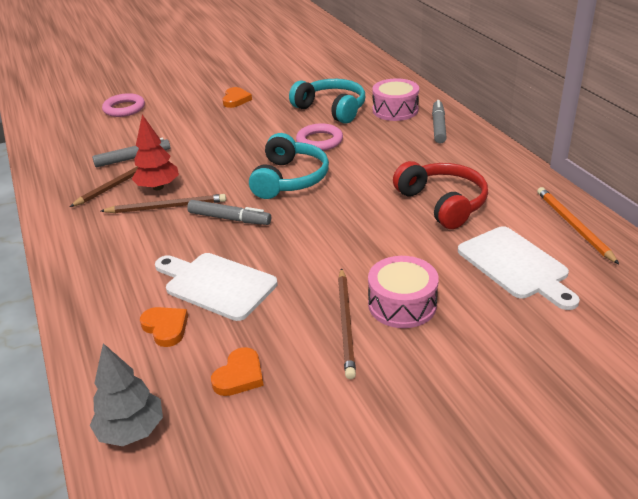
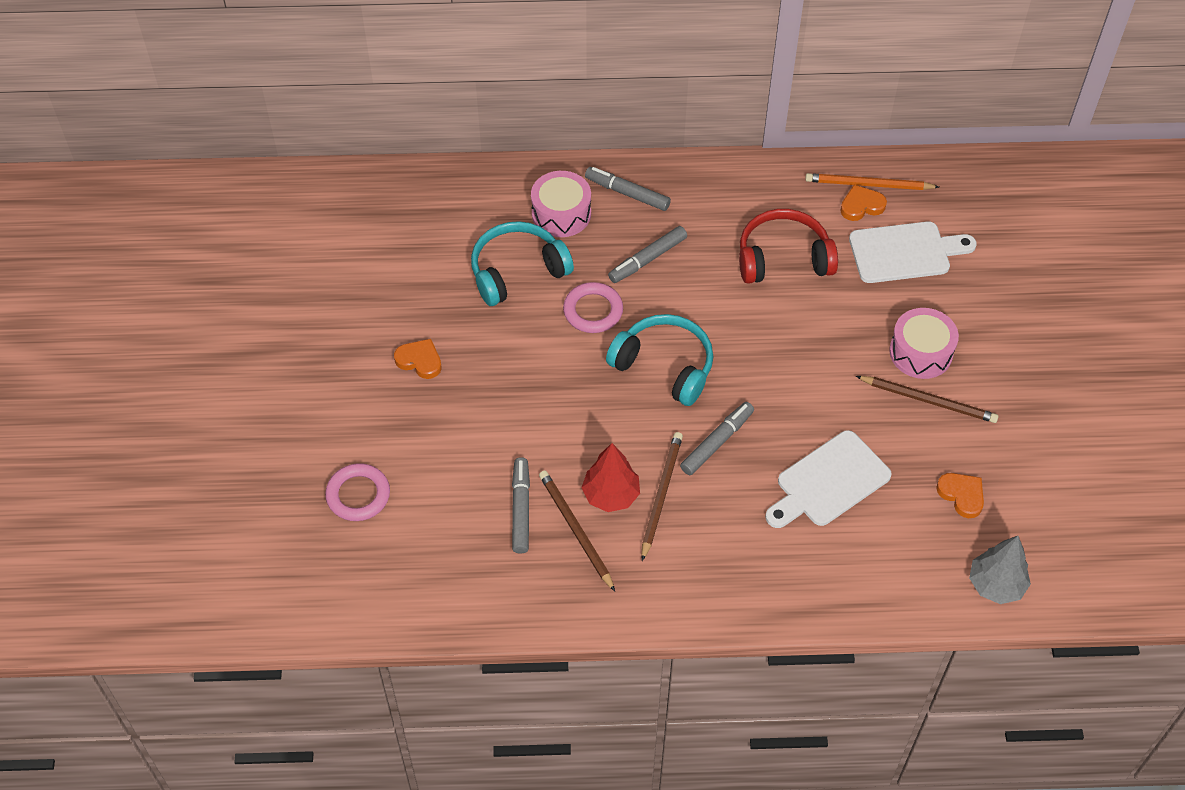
camera: 70 degrees left, 20 degrees up
orange heart [140,307,188,347] -> orange heart moved to [840,185,887,221]
none -> grey marker [608,226,687,283]

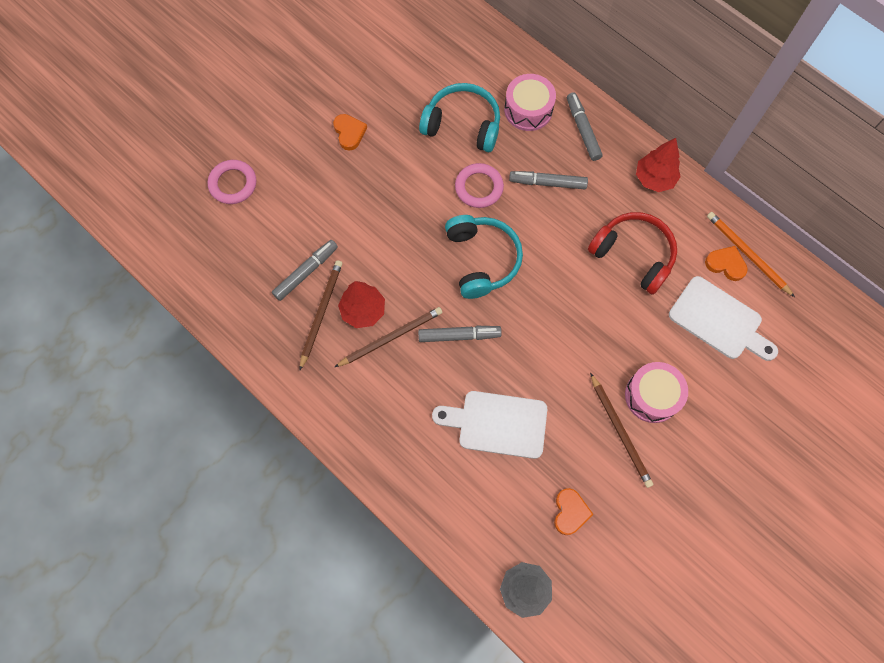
camera: 45 degrees right, 15 degrees up
none -> red tree [636,138,681,192]

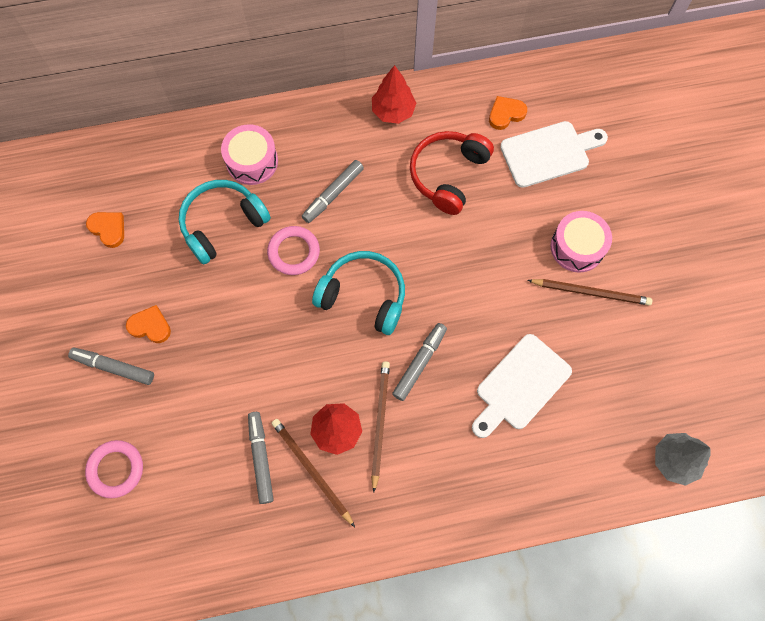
camera: 55 degrees left, 0 degrees up
orange heart [554,488,593,535] -> orange heart moved to [86,212,124,248]
grey marker [567,92,602,161] -> grey marker moved to [68,347,154,385]
red headphones [588,212,677,295] -> red headphones turned 45 degrees counterclockwise [410,131,494,215]
orange pencil [707,212,795,297] -> none

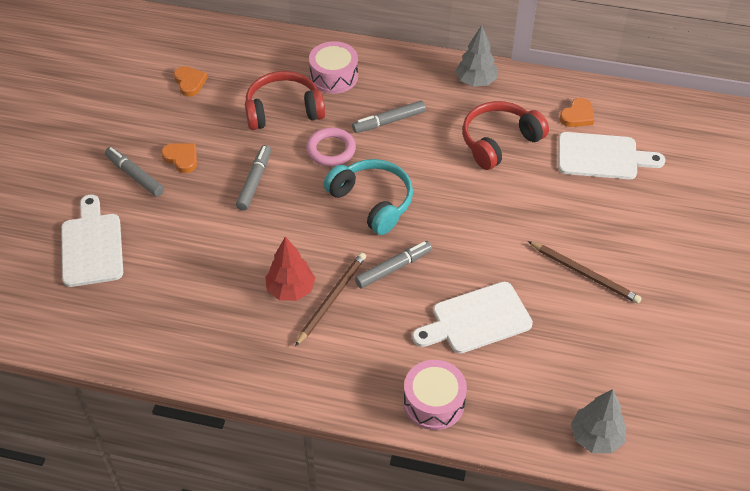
camera: 25 degrees right, 20 degrees down
pink ring [85,440,143,498] -> white cutting board [61,195,123,287]
turquoise headphones [179,180,271,264] -> red headphones [245,71,325,130]
grey marker [248,412,274,504] -> grey marker moved to [236,145,271,211]
brown pencil [272,419,355,527] -> none
red tree [372,65,416,124] -> grey tree [455,25,498,87]
orange heart [489,96,527,130] -> orange heart turned 135 degrees clockwise [560,98,594,127]
pink drum [551,211,612,273] -> pink drum moved to [404,360,467,430]

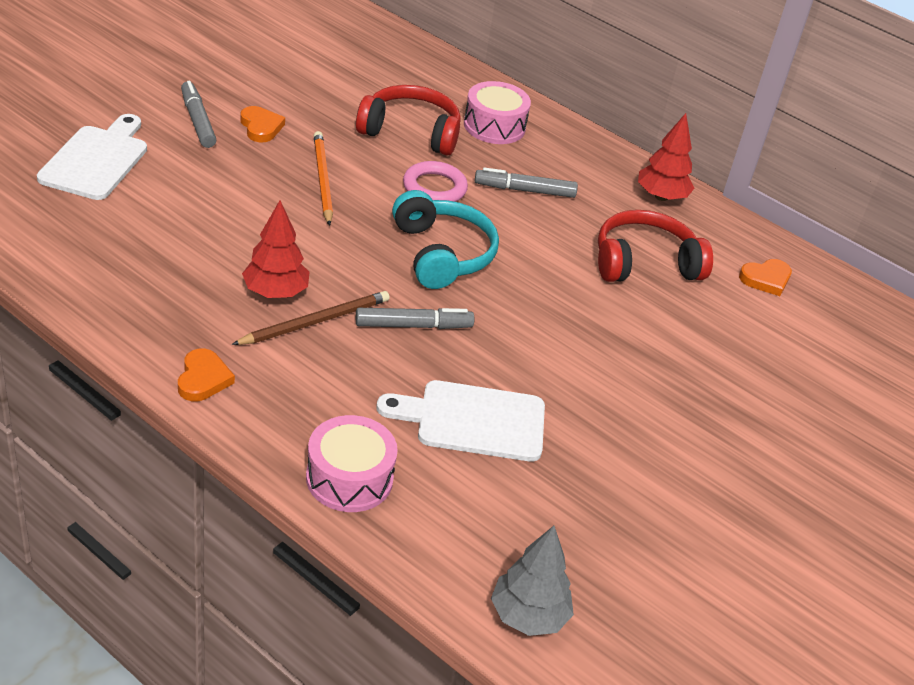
camera: 20 degrees right, 10 degrees down
orange heart [174,66,208,97] -> orange heart moved to [178,348,235,401]
grey marker [236,145,271,211] -> orange pencil [314,131,333,226]
grey tree [455,25,498,87] -> red tree [638,113,694,201]
brown pencil [528,241,642,304] -> none
white cutting board [558,132,665,179] -> none

